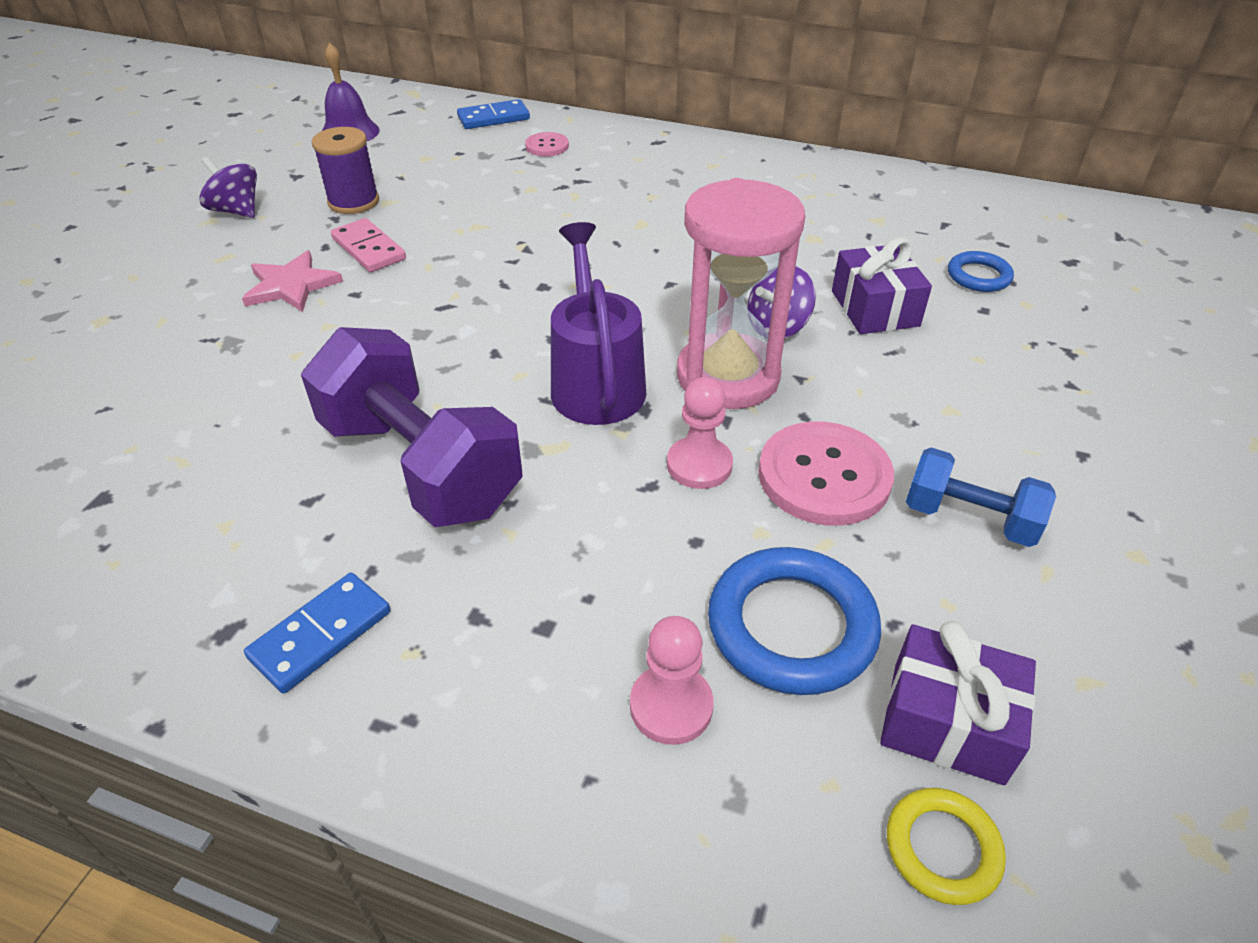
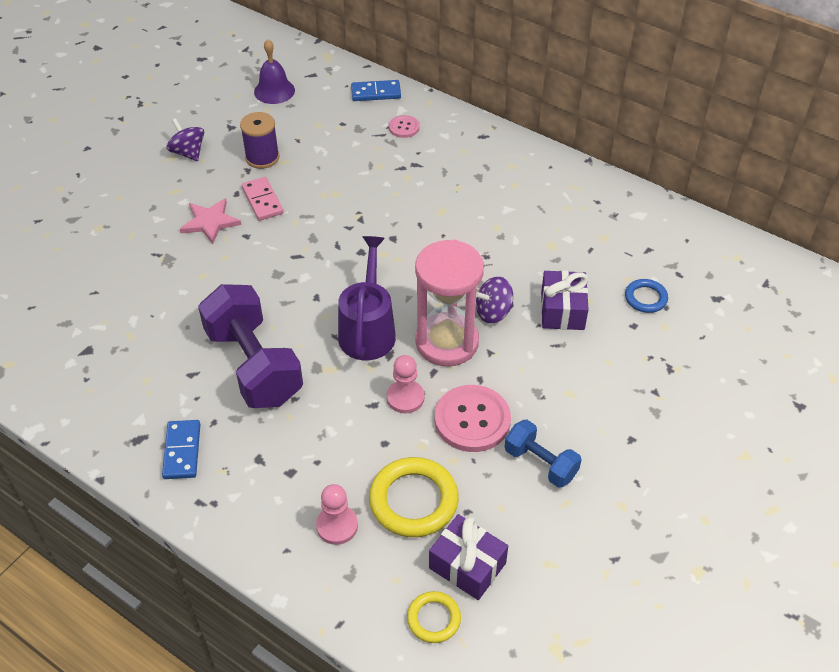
camera: 15 degrees right, 5 degrees up
blue domino [244,573,390,694] -> blue domino turned 60 degrees counterclockwise [162,420,200,479]
blue ring [708,547,881,695] -> yellow ring [369,457,459,537]

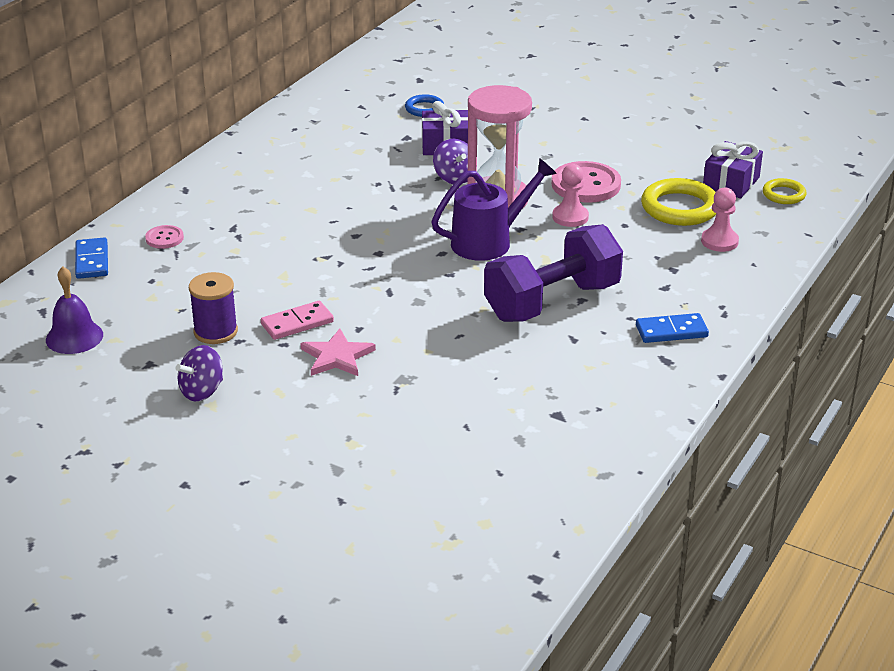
camera: 95 degrees left, 15 degrees down
purple watering can [338,236,396,360] -> purple watering can turned 150 degrees clockwise [431,158,557,261]
blue dumbbell [505,419,581,488] -> none

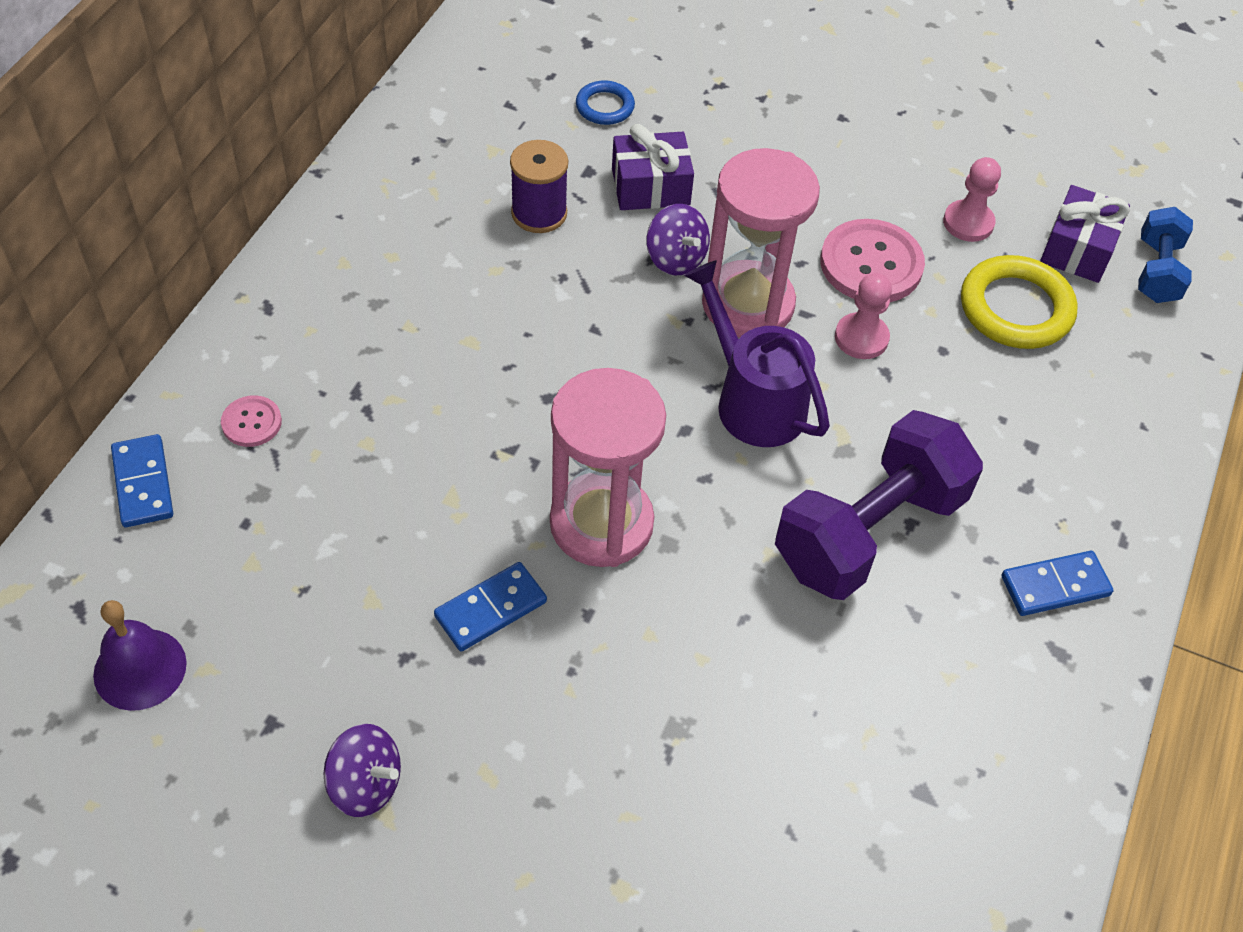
camera: 10 degrees left, 20 degrees up
purple spinning top [176,345,223,402] -> purple spinning top turned 105 degrees counterclockwise [324,724,401,817]
purple spool [189,272,238,344] -> purple spool moved to [510,140,568,233]
pink domino [261,301,334,340] -> blue domino [434,562,547,652]
pink star [300,328,376,376] -> none
purple watering can [431,158,557,261] -> purple watering can turned 90 degrees counterclockwise [684,260,830,447]
pink pawn [701,187,739,252] -> pink pawn moved to [943,157,1001,242]
yellow ring [763,178,806,204] -> blue dumbbell [1138,207,1193,303]
none -> pink hourglass [550,368,666,567]

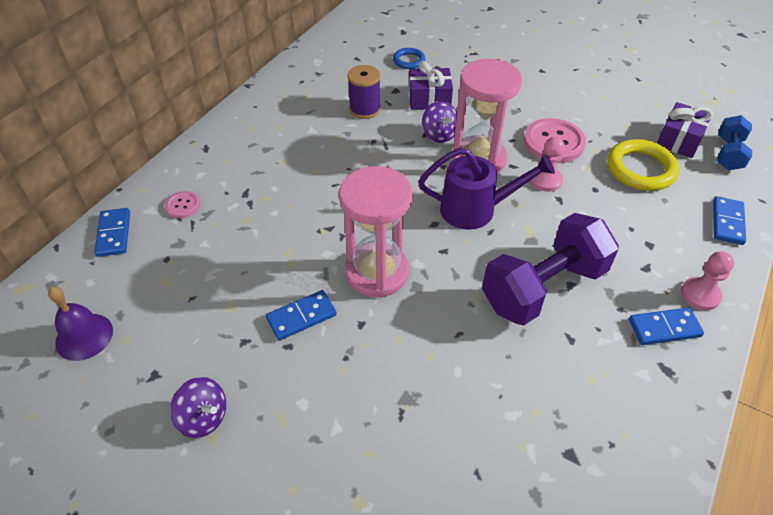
camera: 10 degrees right, 5 degrees down
purple watering can [684,260,830,447] -> purple watering can turned 120 degrees clockwise [418,148,555,230]
pink pawn [943,157,1001,242] -> pink pawn moved to [681,251,734,310]
none -> blue domino [713,196,746,245]

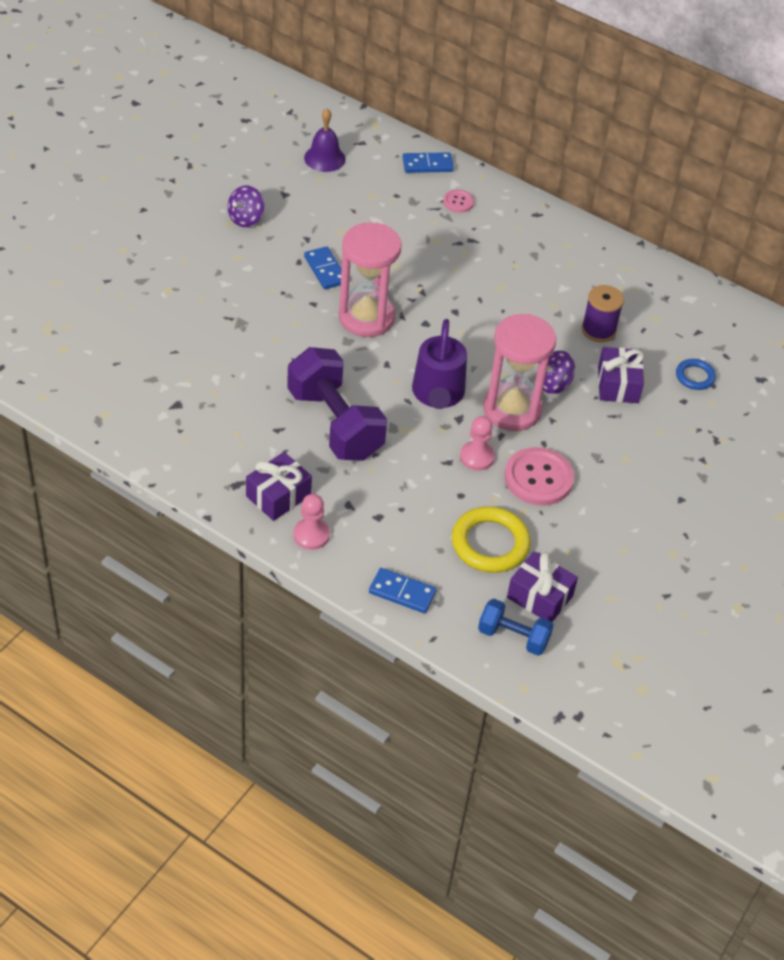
camera: 90 degrees right, 0 degrees up
blue domino [629,307,704,345] -> purple gift [246,452,312,521]

